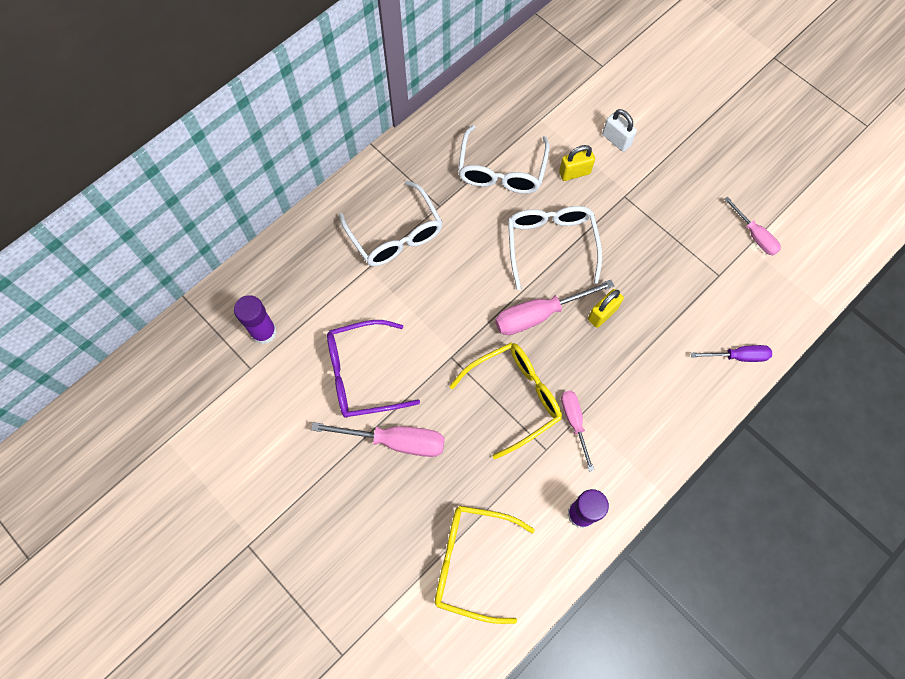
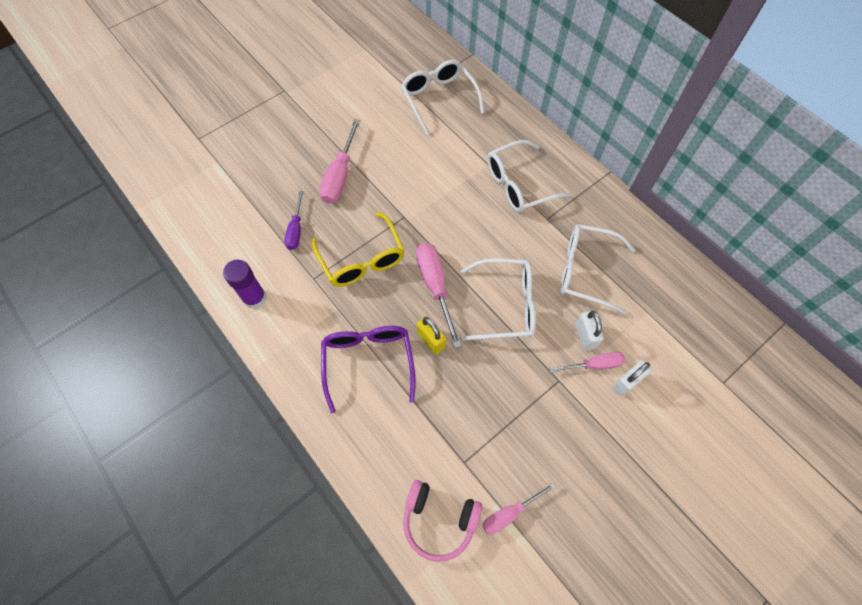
camera: 95 degrees right, 5 degrees down
purple glue stick [234,295,277,344] -> white glasses [401,60,484,135]
purple glasses [327,320,420,418] -> purple glasses moved to [321,326,415,413]
yellow glasses [435,505,535,624] -> none
yellow padlock [559,145,595,181] -> white padlock [575,311,604,351]
pink screwdriver [561,391,594,471] -> pink screwdriver moved to [549,352,625,372]
purple screwdriver [691,345,772,362] -> purple screwdriver moved to [284,191,304,250]
none -> pink headphones [403,480,482,562]

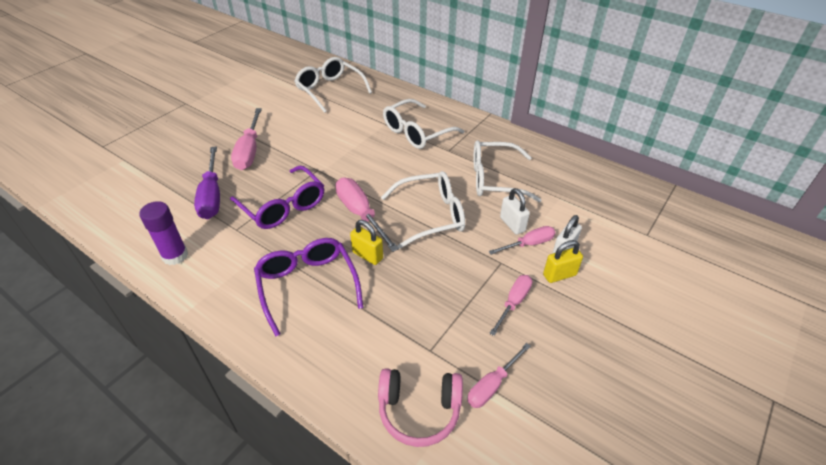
camera: 15 degrees left, 20 degrees down
purple screwdriver [284,191,304,250] -> purple screwdriver [194,146,220,219], size x1.60
yellow glasses [312,212,405,287] -> purple glasses [230,166,324,229]
none -> pink screwdriver [489,275,532,336]
none -> yellow padlock [543,240,583,283]

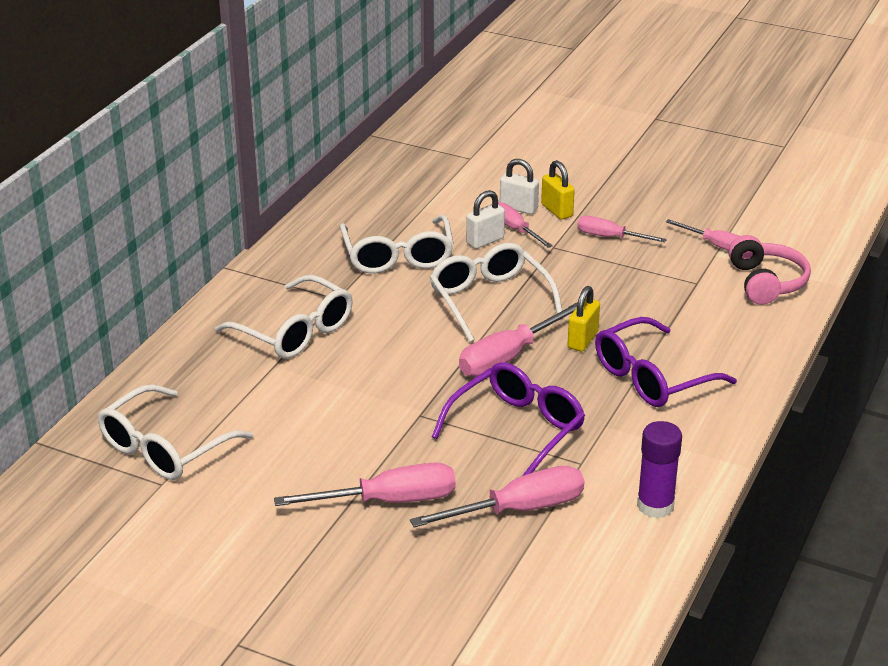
camera: 100 degrees left, 10 degrees down
purple screwdriver [194,146,220,219] -> pink screwdriver [410,466,584,527]

